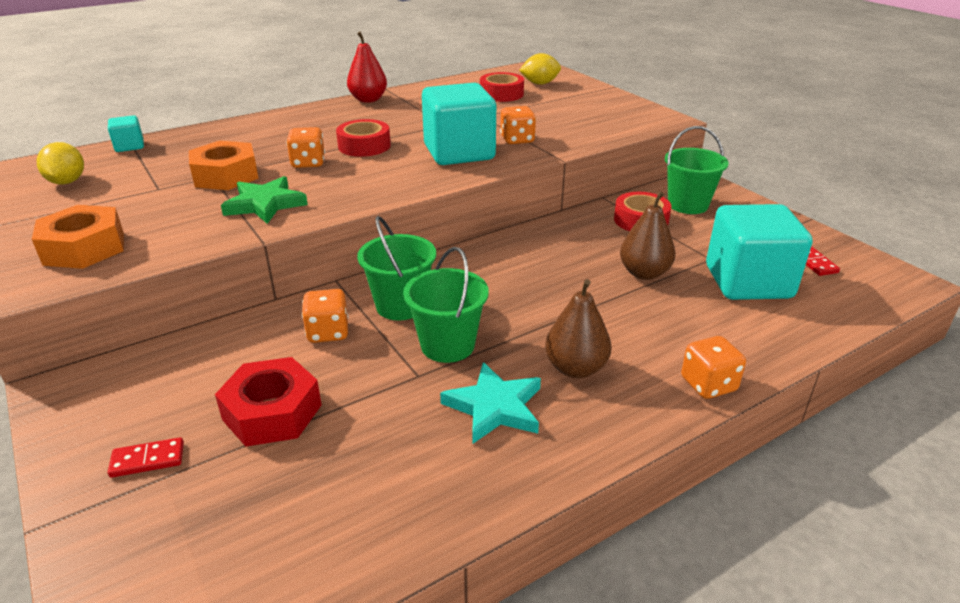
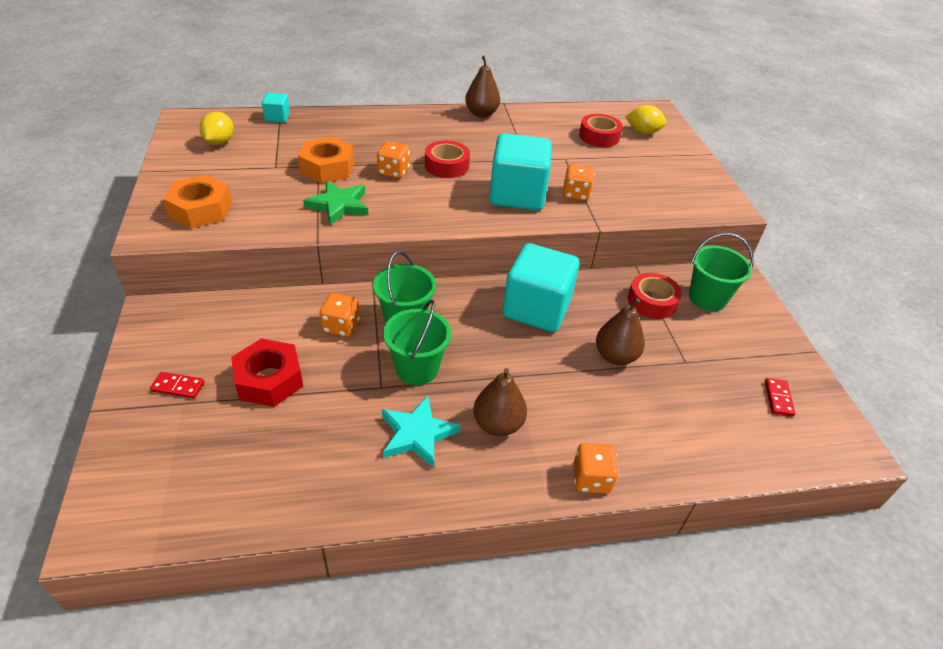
camera: 20 degrees right, 10 degrees up
red pear [347,32,387,103] -> brown pear [465,56,500,118]
turquoise cube [706,204,812,300] -> turquoise cube moved to [503,243,580,332]

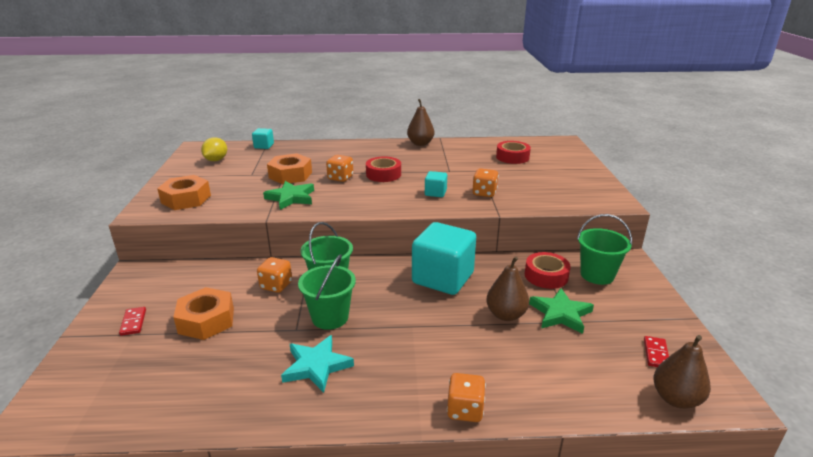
camera: 10 degrees right, 15 degrees down
red domino [150,372,205,399] -> red domino turned 60 degrees clockwise [119,307,146,336]
red nut [231,338,303,407] -> orange nut [173,287,234,340]
brown pear [473,368,527,436] -> brown pear moved to [653,335,711,409]
turquoise cube [489,133,552,210] -> turquoise cube [425,171,447,197], size x0.45
yellow lemon [625,105,667,134] -> none
none -> green star [529,288,594,334]

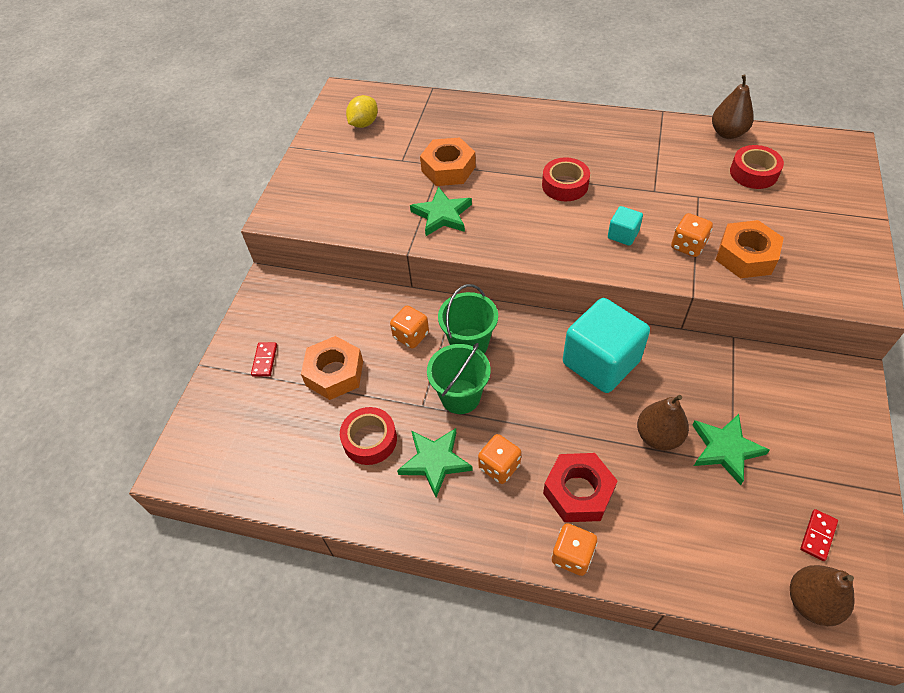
camera: 20 degrees right, 25 degrees up
orange nut [157,175,211,210] -> orange nut moved to [716,220,784,278]
turquoise cube [252,128,274,149] -> none
turquoise star [281,335,354,393] -> green star [397,428,473,497]
orange dice [326,155,354,182] -> orange dice moved to [478,434,521,484]
brown pear [407,99,434,146] -> brown pear moved to [712,74,754,139]
red tape [525,252,570,289] -> red tape moved to [340,407,397,465]
green bucket [577,214,632,285] -> none
none -> red nut [543,453,618,522]

